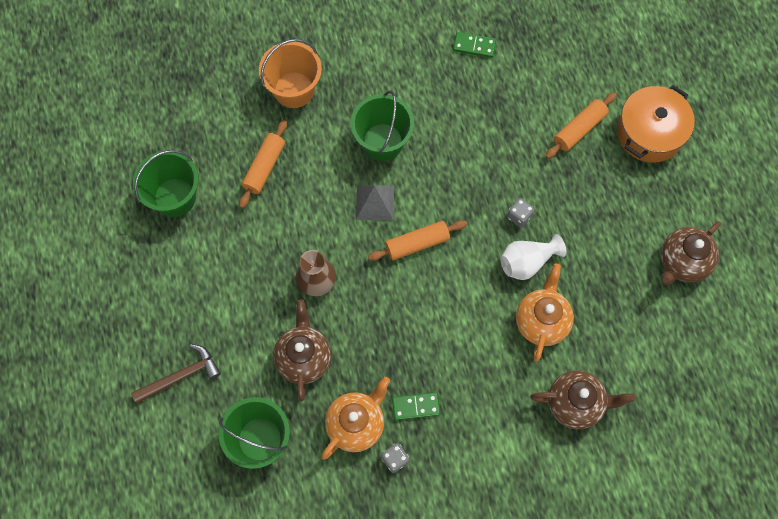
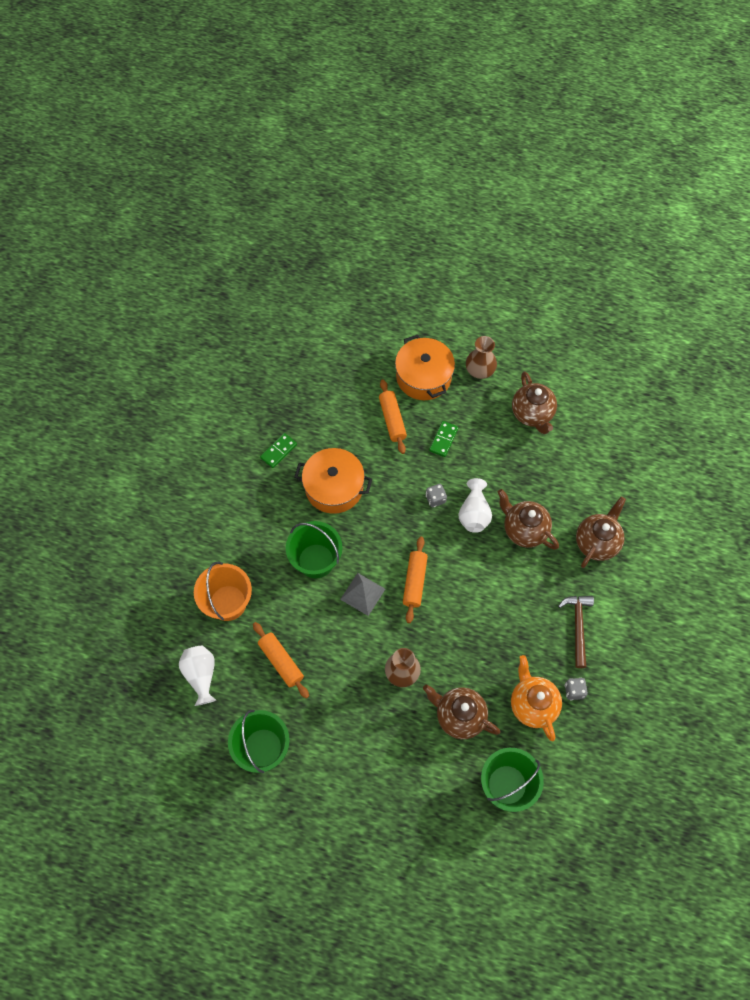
camera: 60 degrees left, 5 degrees down
brown hammer [131,344,221,404] -> brown hammer moved to [558,596,594,668]
green domino [392,392,440,420] -> green domino moved to [429,421,458,457]
orange teapot [516,264,574,361] -> brown teapot [498,489,559,550]
none -> white vase [179,646,216,706]
none -> orange pot [294,448,372,514]
none -> brown vase [466,336,497,379]

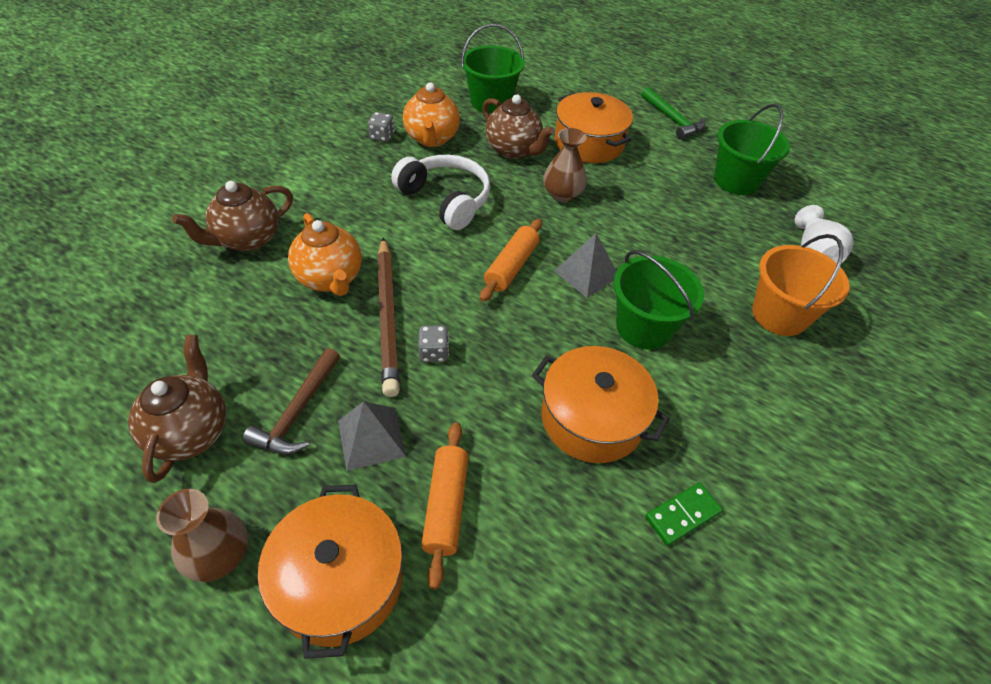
camera: 165 degrees left, 15 degrees down
orange rolling pin [253,622,309,699] -> none
green domino [429,421,458,457] -> grey pyramid [338,401,406,471]
white vase [458,478,492,533] -> brown pencil [377,237,400,397]
brown teapot [498,489,559,550] -> orange teapot [288,213,362,296]
brown hammer [558,596,594,668] -> brown hammer moved to [243,348,340,454]
none -> white headphones [391,155,491,230]
none -> orange pot [555,92,633,163]
none -> green hammer [641,87,705,139]

